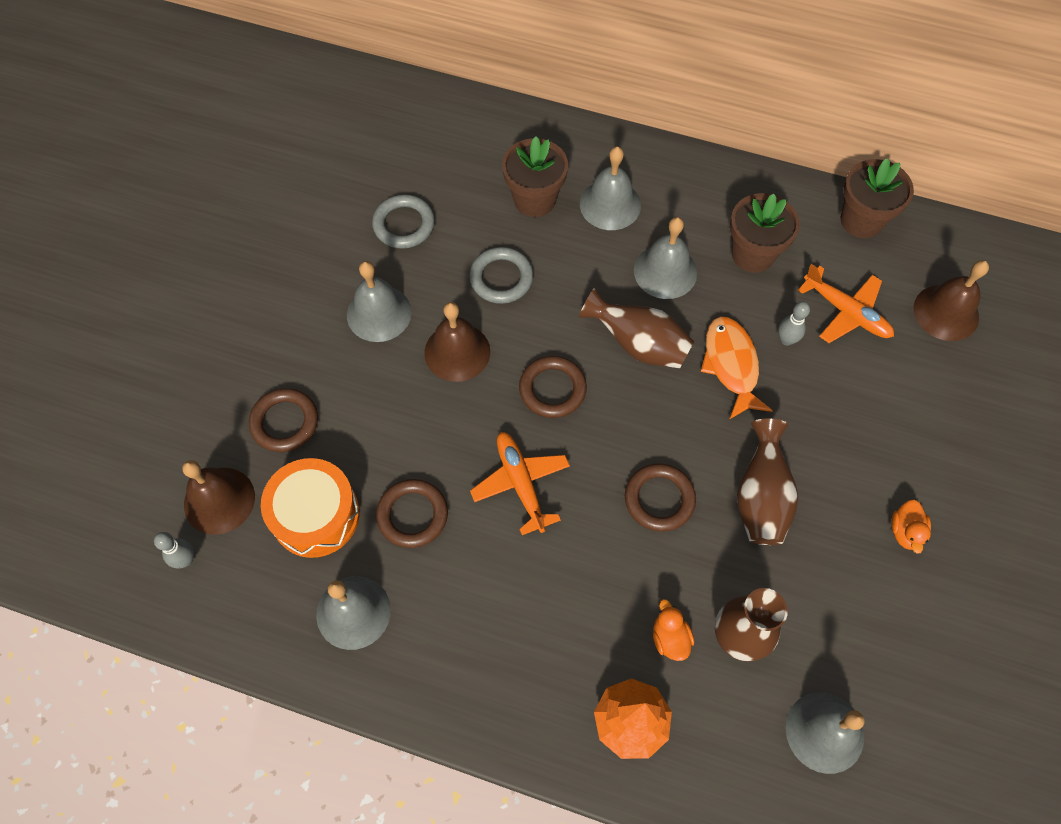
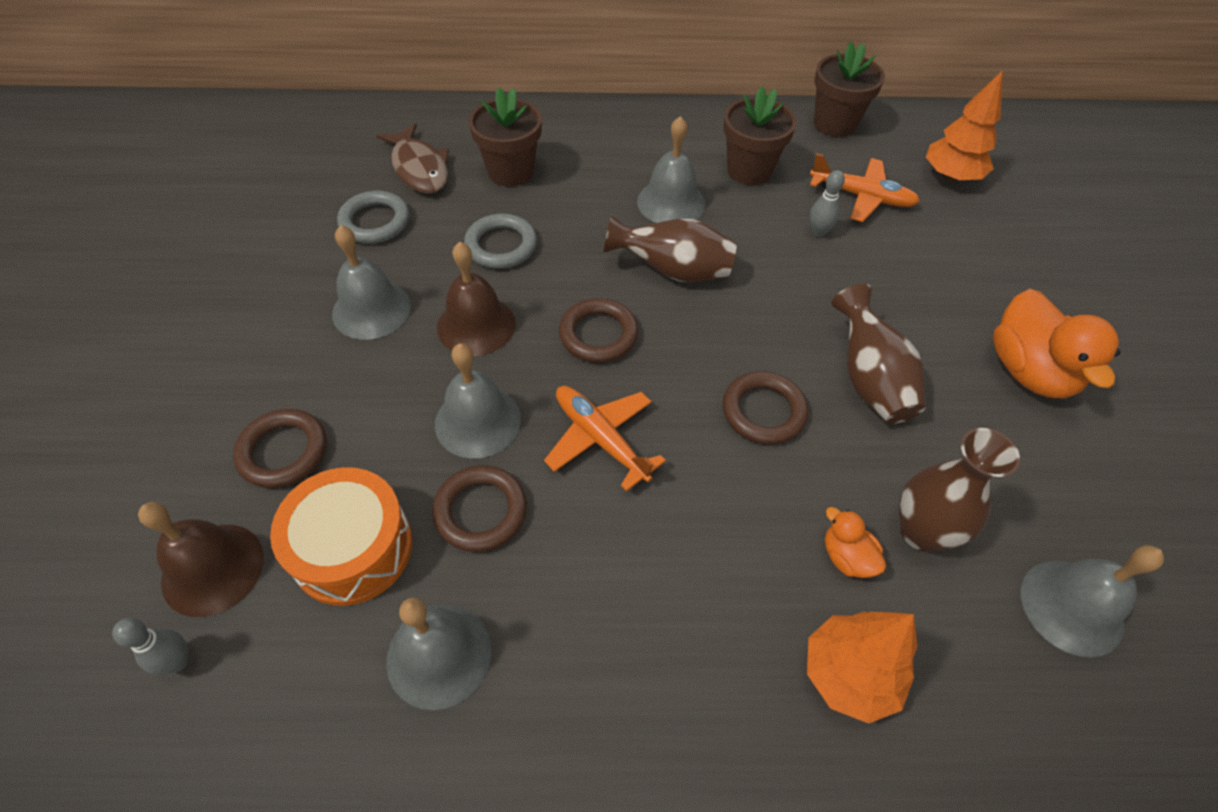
camera: 20 degrees left, 10 degrees down
grey bell [580,147,641,230] -> grey bell moved to [435,343,521,459]
orange fish [700,317,773,420] -> none
orange duck [891,499,931,554] -> orange duck [993,289,1121,399], size x2.03
brown bell [914,260,989,341] -> orange tree [926,70,1003,182]
none -> brown fish [376,123,449,194]

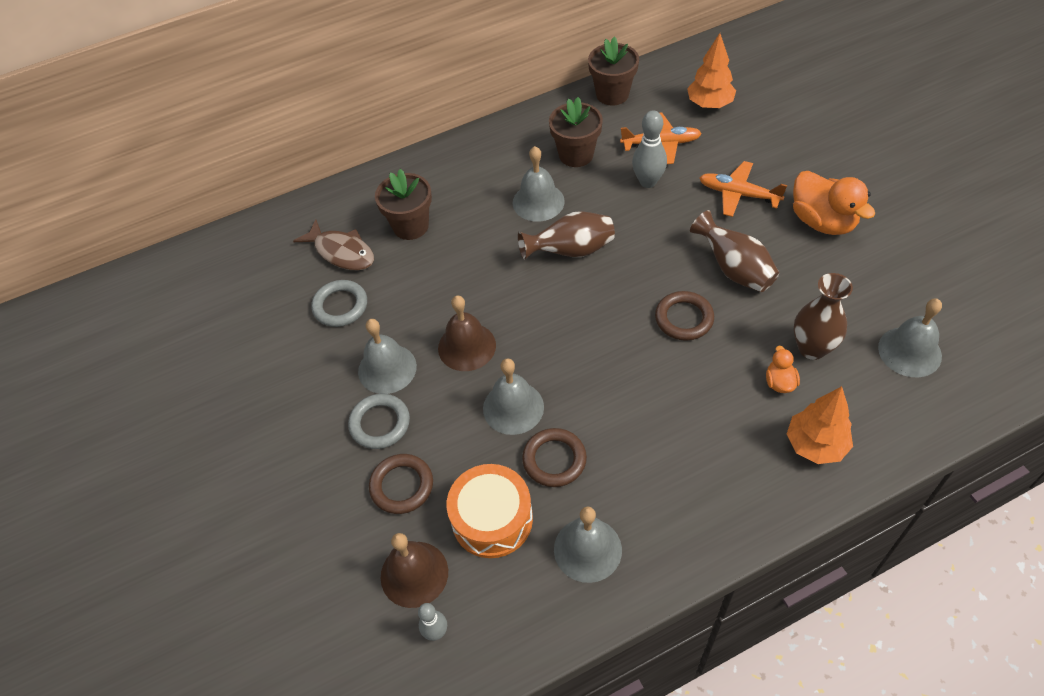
camera: 20 degrees left, 0 degrees up
grey ring [464,213,537,269] -> grey ring moved to [348,394,410,449]
orange plane [544,386,666,491] -> orange plane moved to [699,161,787,217]
brown ring [559,298,638,363] -> none
grey bowling pin [810,170,845,237] -> grey bowling pin [632,111,667,188], size x1.65
orange duck [825,507,886,578] -> orange duck turned 60 degrees clockwise [766,346,800,393]

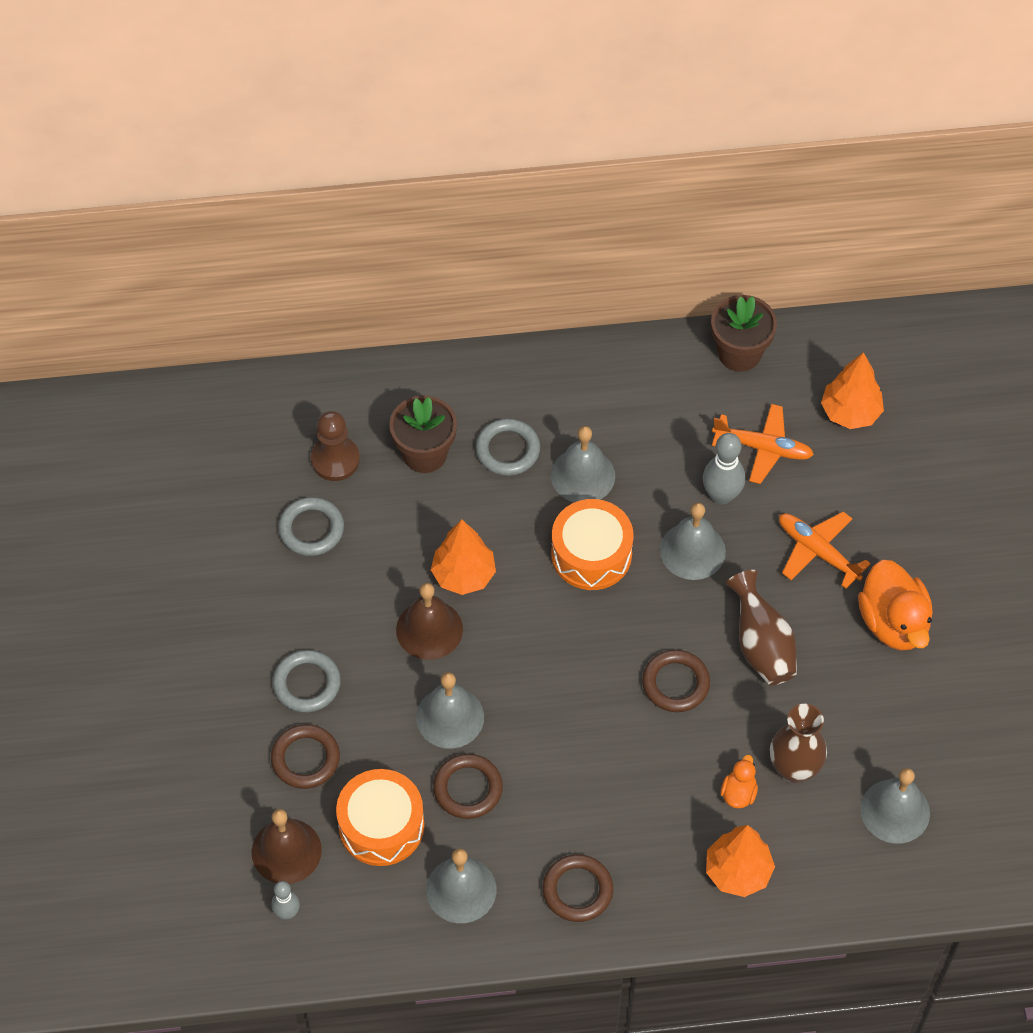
camera: 15 degrees right, 5 degrees up
brown fish [293,219,374,270] -> brown pawn [311,411,360,481]
grey bell [358,319,417,394] -> grey bell moved to [660,503,726,580]
brown vase [518,211,615,260] -> orange drum [551,499,634,590]
brown flower pot [549,97,603,167] -> none
none -> orange tree [431,519,496,595]
none -> grey ring [476,419,540,476]
none -> brown ring [542,854,613,922]

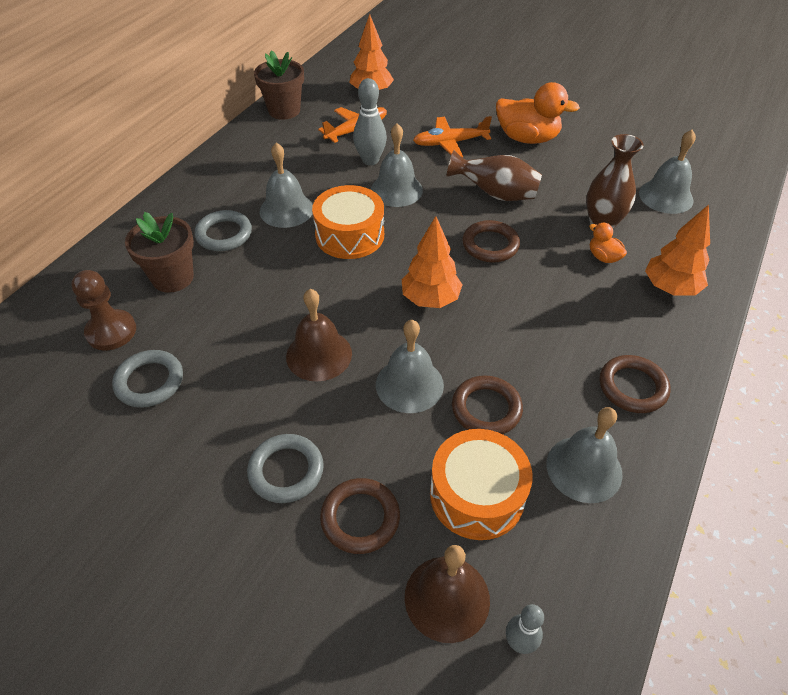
camera: 55 degrees left, 10 degrees down
orange tree [431,519,496,595] -> orange tree moved to [402,216,463,308]

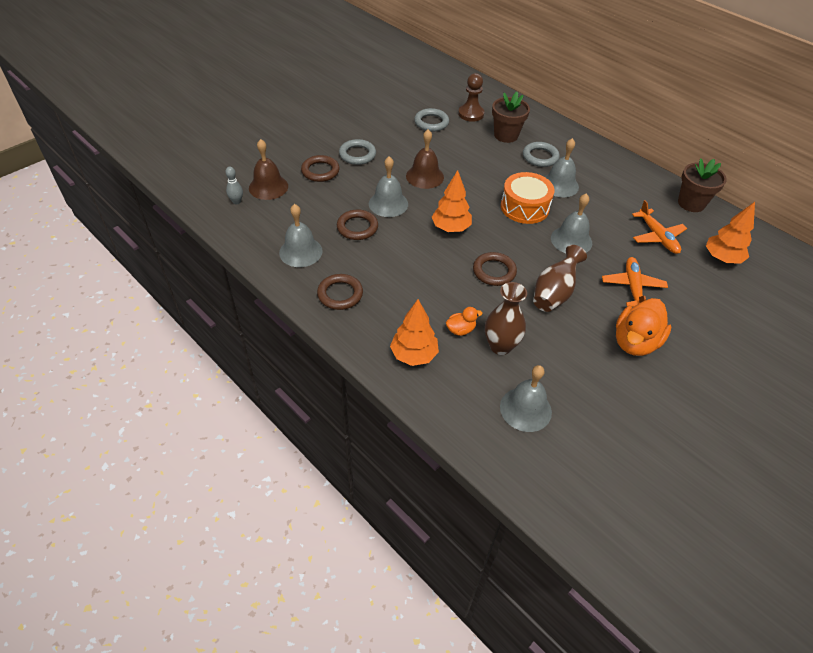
camera: 105 degrees right, 0 degrees up
grey bowling pin [353,78,387,165] -> none
orange drum [430,429,533,540] -> none

